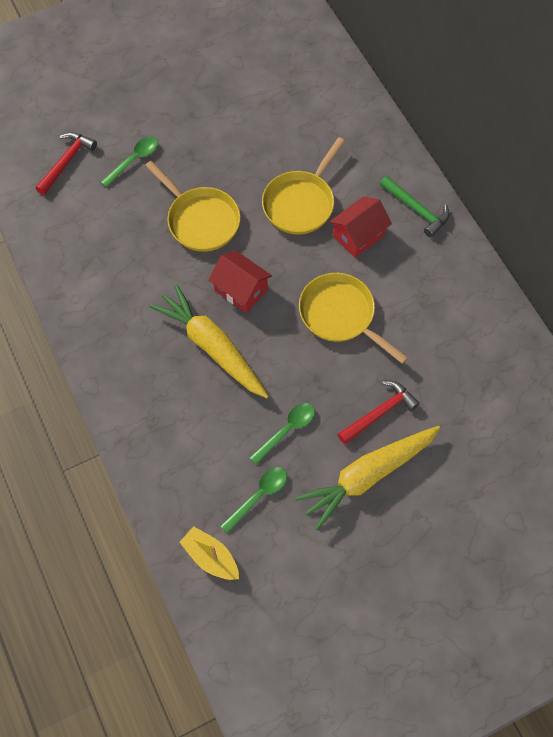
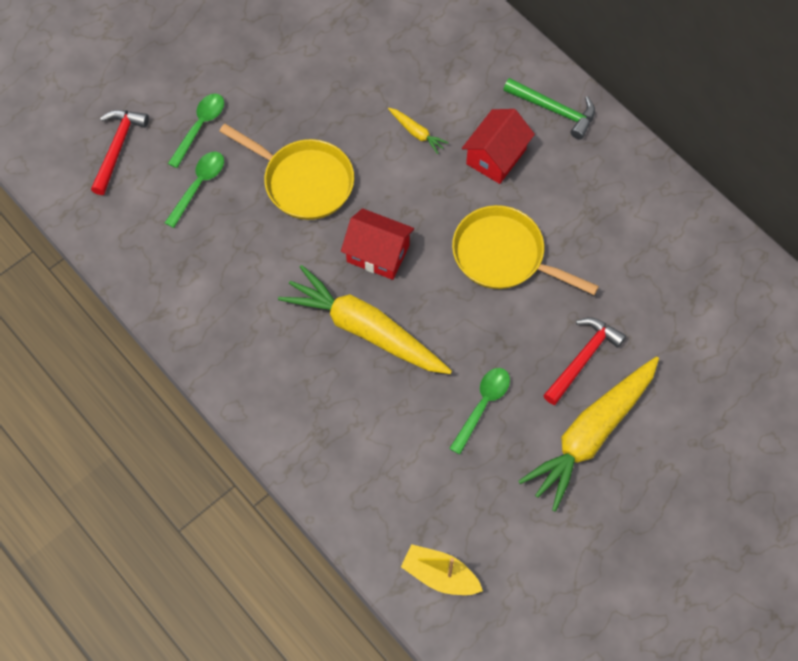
camera: 15 degrees left, 0 degrees up
green spoon [221,467,287,533] -> green spoon moved to [165,152,224,228]
yellow pan [262,137,345,235] -> yellow carrot [388,108,448,154]

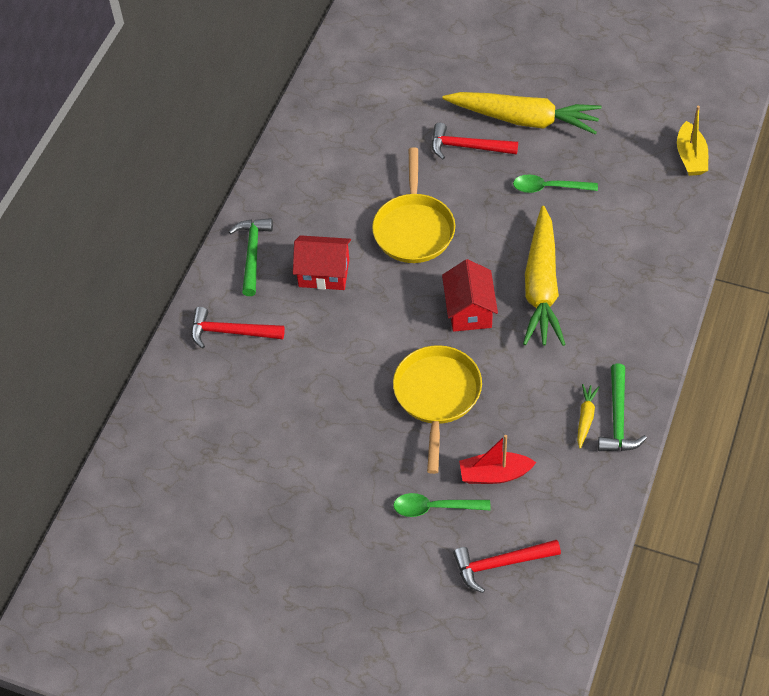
camera: 115 degrees left, 10 degrees down
green spoon [165,152,224,228] -> red boat [459,435,537,484]
yellow carrot [388,108,448,154] -> yellow carrot moved to [577,384,599,448]
none -> red hammer [191,307,285,349]
none -> green hammer [598,363,647,451]

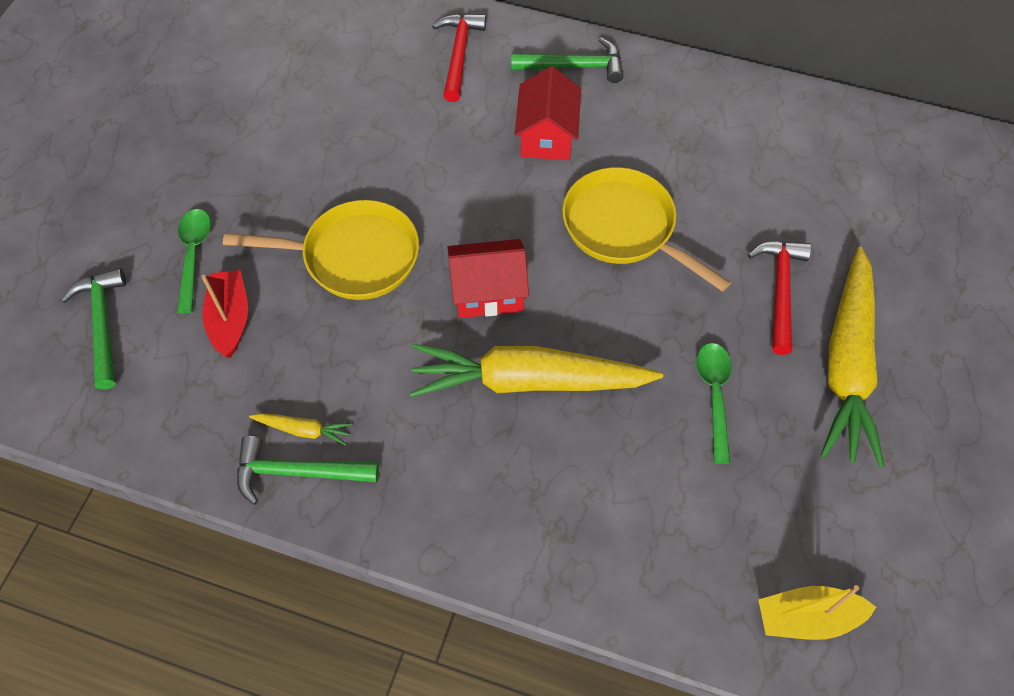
camera: 85 degrees right, 5 degrees up
yellow pan [372,147,455,263] -> yellow pan turned 45 degrees clockwise [562,167,731,292]
red hammer [453,540,561,593] -> green hammer [61,268,126,390]

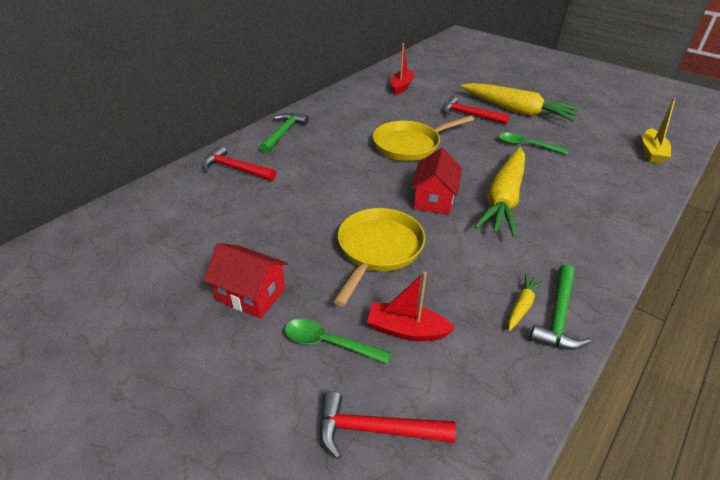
camera: 70 degrees left, 20 degrees down
green hammer [61,268,126,390] -> red hammer [320,391,456,459]
red house [515,66,581,160] -> red house moved to [204,243,288,318]
none -> red boat [391,43,415,95]

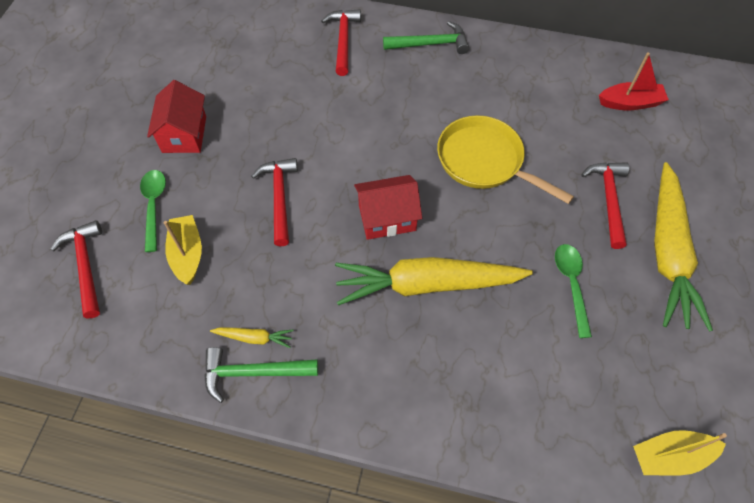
camera: 65 degrees right, 20 degrees up
yellow pan [333,208,425,306] -> red hammer [251,158,298,246]
red boat [367,272,455,341] -> yellow boat [164,215,202,285]

